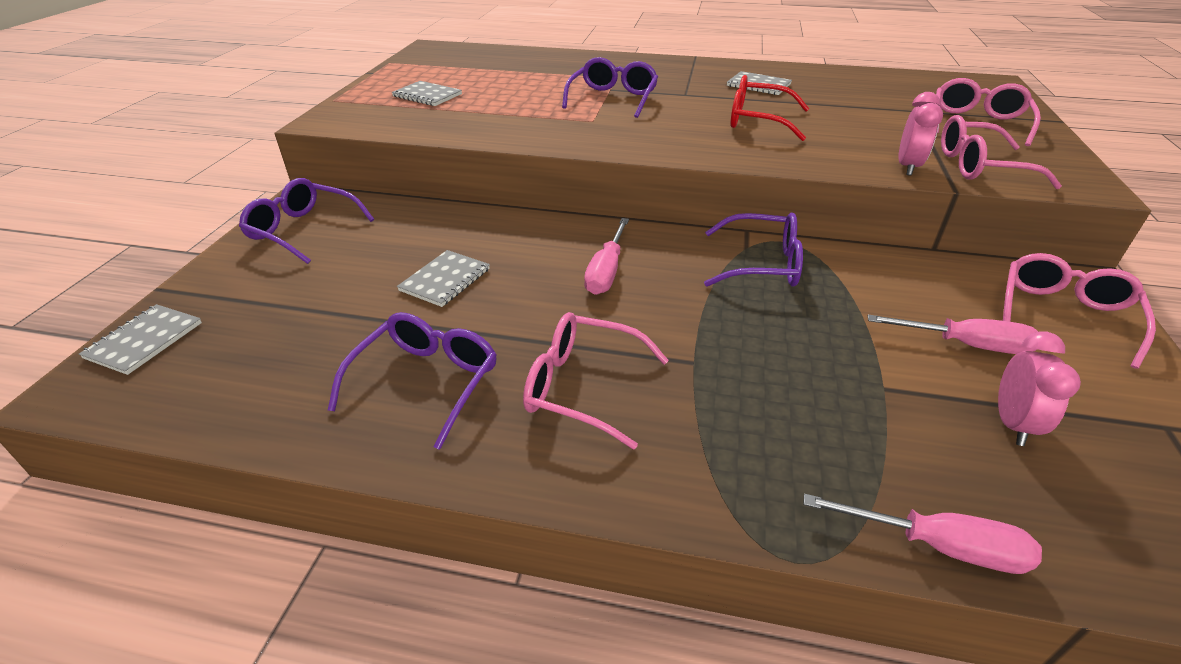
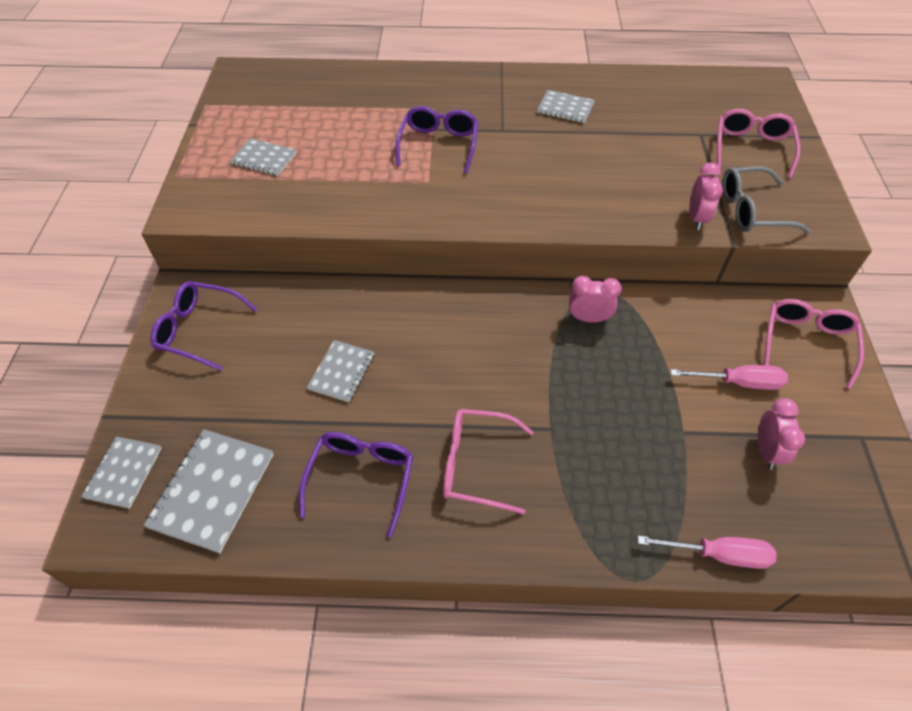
camera: 10 degrees left, 15 degrees up
pink screwdriver [584,218,629,295] -> none
purple glasses [704,213,803,287] -> pink clock [569,276,622,323]
red glasses [730,75,809,141] -> none
pink glasses [941,115,1062,189] -> grey glasses [722,166,811,234]
none -> grey notebook [143,429,274,553]

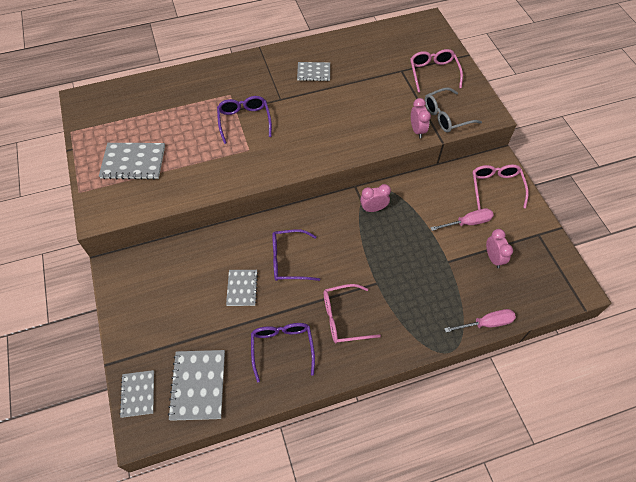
camera: 20 degrees left, 5 degrees up
purple glasses [151,281,257,371] -> purple glasses moved to [272,229,320,281]
grey notebook [230,138,297,176] -> grey notebook [99,143,165,180], size x1.60

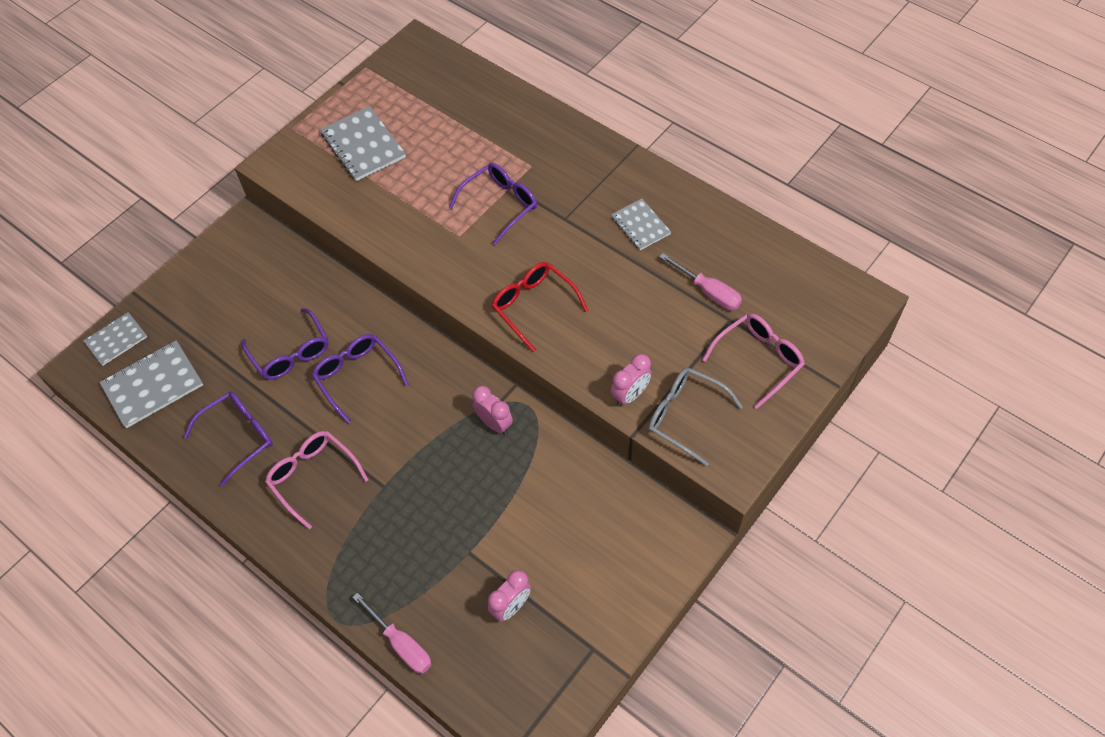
camera: 60 degrees right, 0 degrees up
grey notebook [226,270,258,306] -> purple glasses [242,308,329,380]
pink screwdriver [430,208,494,231] -> pink screwdriver moved to [660,253,742,310]
pink glasses [472,165,529,210] -> none
none -> red glasses [492,262,588,352]

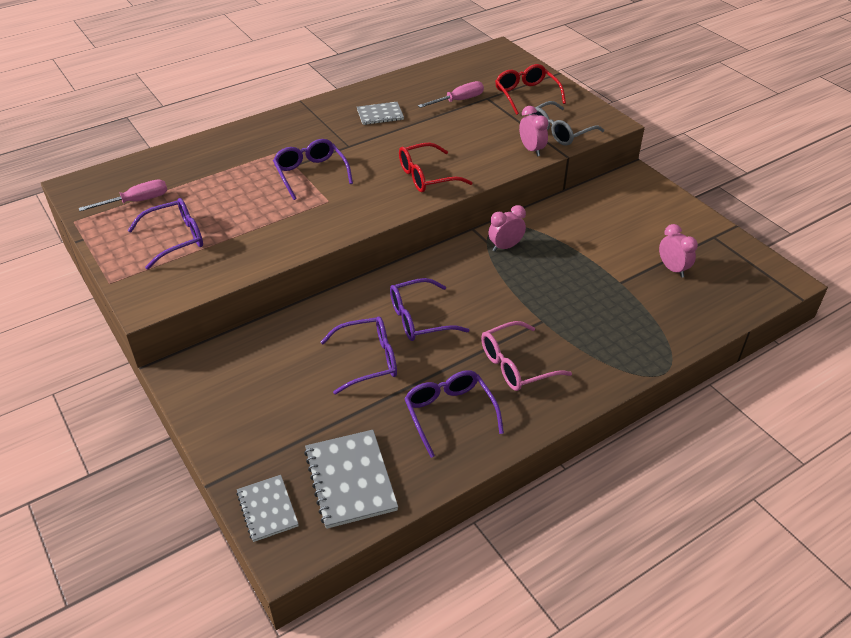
camera: 75 degrees left, 15 degrees down
grey notebook [320,106,406,181] -> purple glasses [127,198,203,270]
pink screwdriver [352,593,431,674] -> pink screwdriver moved to [79,179,167,211]
pink glasses [702,313,805,409] -> red glasses [495,64,566,115]

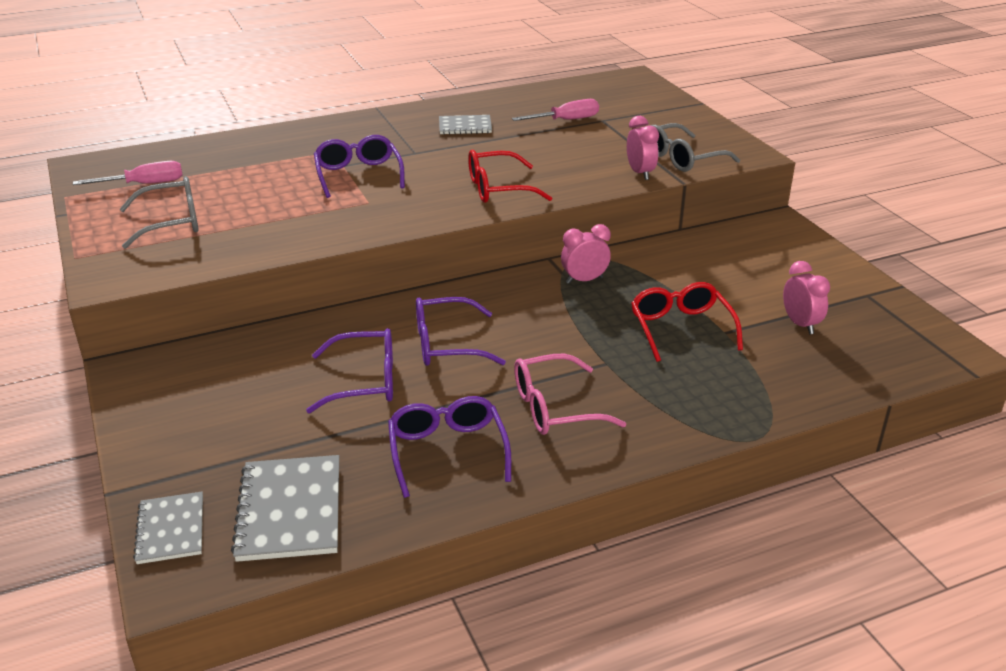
camera: 10 degrees right, 10 degrees down
purple glasses [127,198,203,270] -> grey glasses [120,176,199,249]
red glasses [495,64,566,115] -> red glasses moved to [631,282,743,362]

